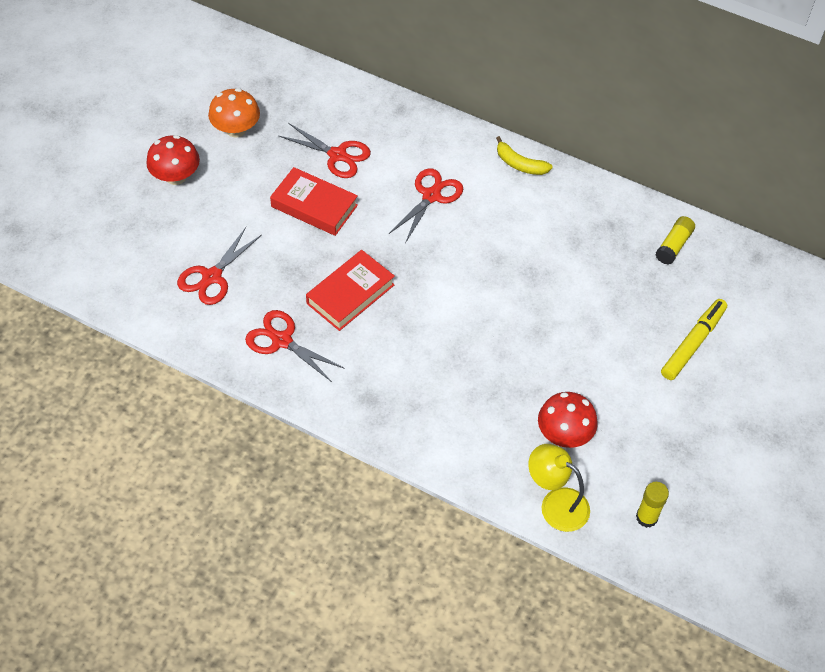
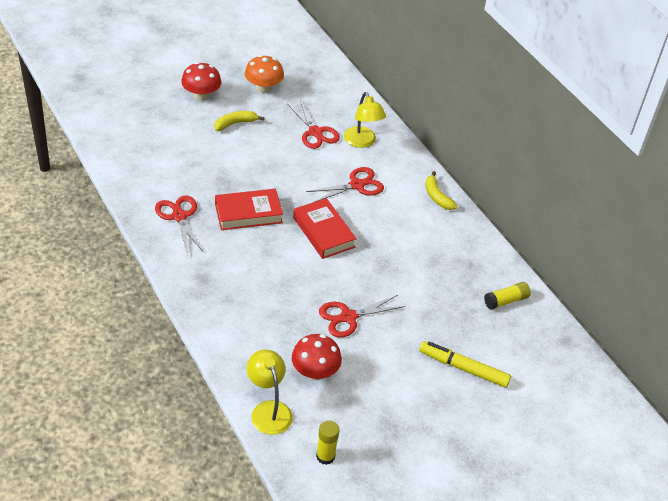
camera: 30 degrees right, 10 degrees down
red scissors [177,227,262,305] -> red scissors moved to [319,295,406,337]
red book [270,167,358,236] -> red book moved to [293,198,357,259]
yellow marker [661,299,727,380] -> yellow marker turned 135 degrees counterclockwise [419,341,511,388]
none -> yellow banana [214,111,264,131]
none -> yellow lamp [344,92,386,148]

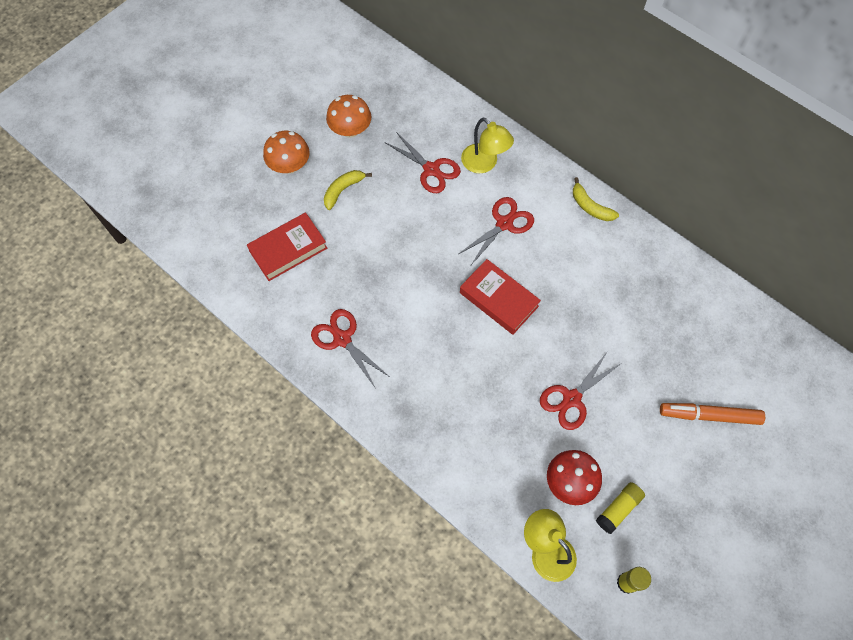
camera: 15 degrees left, 20 degrees up
red mushroom [181,62,221,101] -> orange mushroom [263,131,310,174]
red book [215,189,283,230] -> red book moved to [247,212,327,281]
yellow marker [419,341,511,388] -> orange marker [660,403,765,425]
yellow glue stick [484,282,531,310] -> yellow glue stick moved to [596,482,645,534]

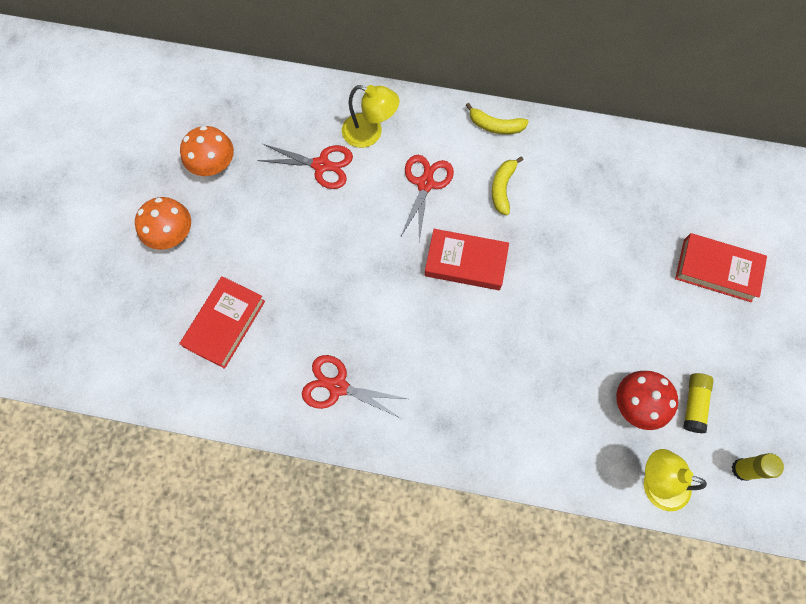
camera: 30 degrees left, 5 degrees up
yellow banana [324,170,372,210] -> yellow banana moved to [492,156,524,215]
red scissors [540,351,622,430] -> none
orange marker [660,403,765,425] -> red book [675,233,767,302]

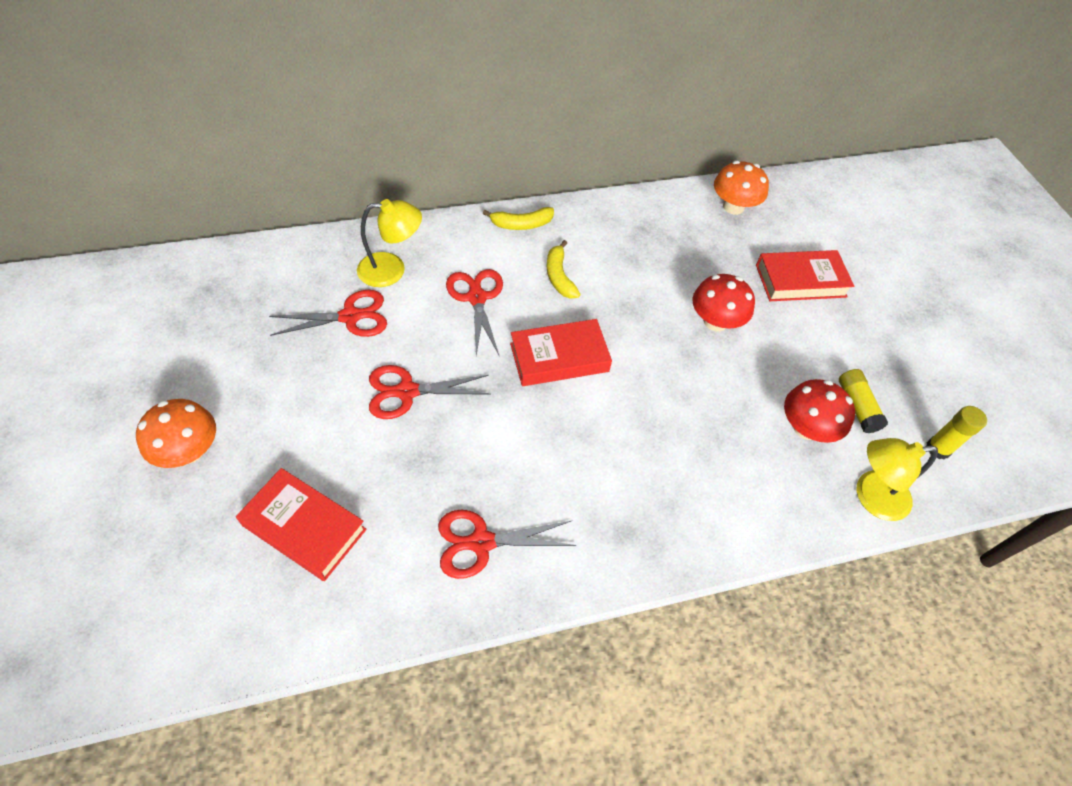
camera: 30 degrees left, 15 degrees down
red book [179,276,265,369] -> red book turned 60 degrees counterclockwise [236,468,367,581]
orange mushroom [180,126,234,176] -> orange mushroom moved to [714,161,769,215]
none -> red scissors [369,365,490,419]
none -> red mushroom [692,274,755,331]

